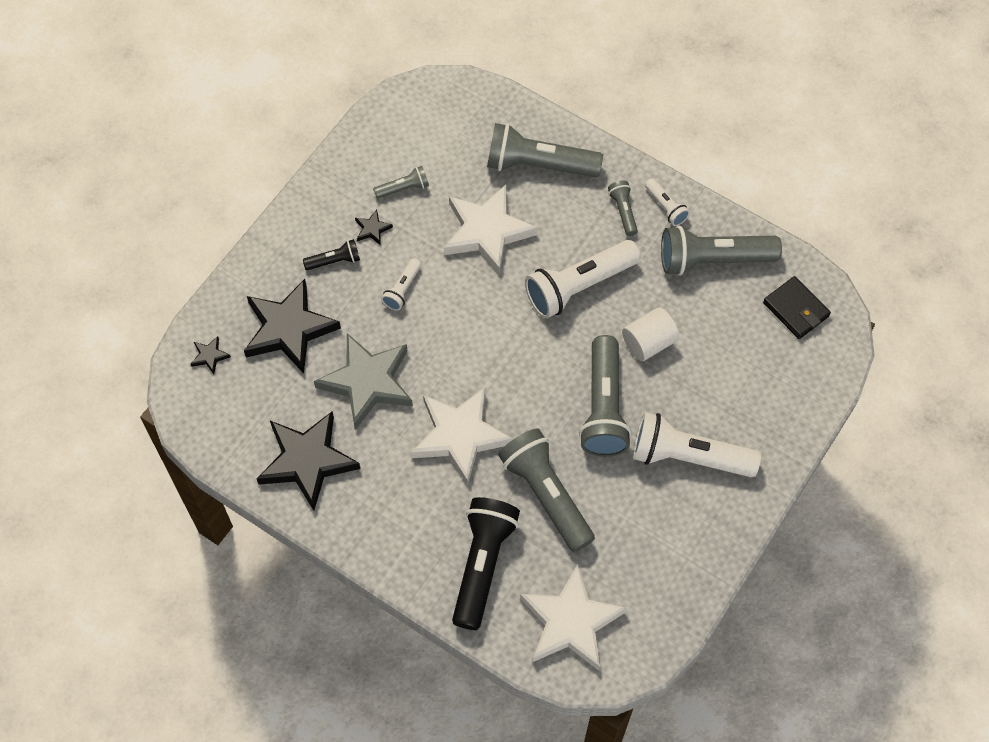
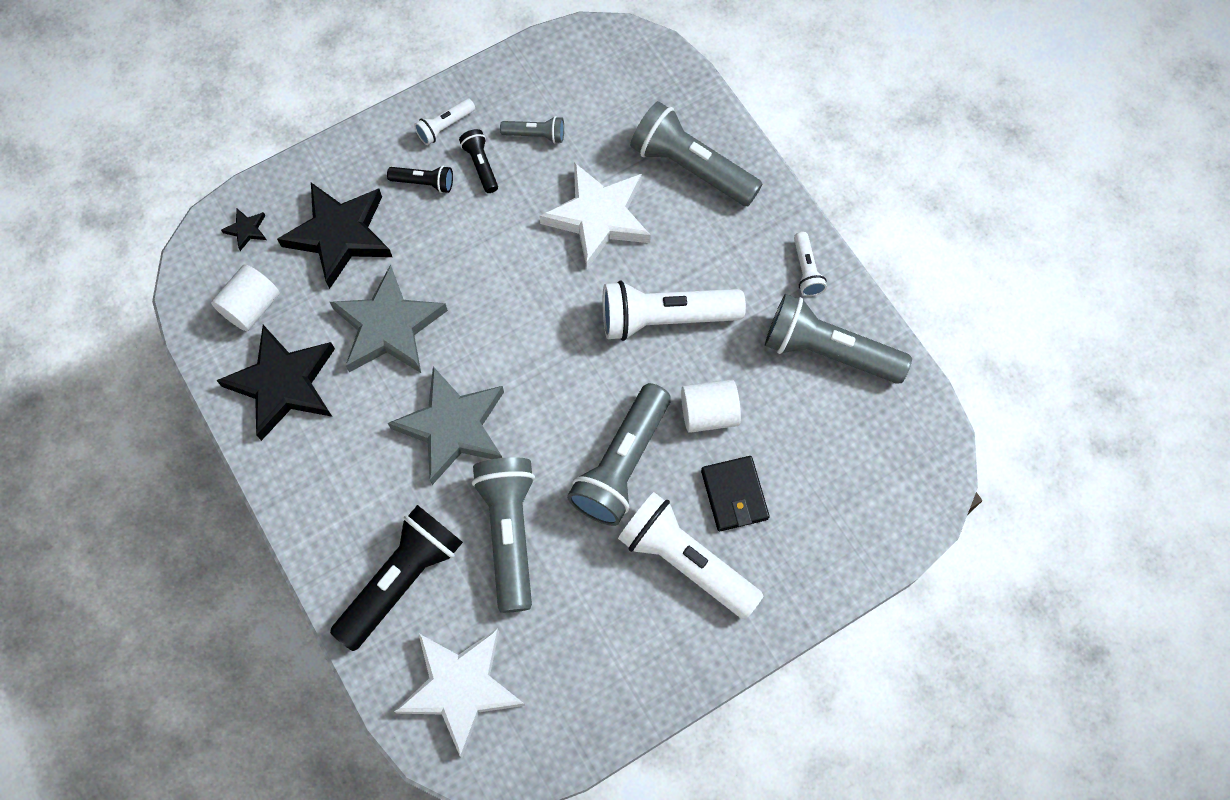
camera: 25 degrees right, 5 degrees up
black star [355,210,393,246] -> black flashlight [459,129,498,193]
white flashlight [381,258,421,311] -> white flashlight moved to [414,99,475,145]
white star [411,387,513,486] -> grey star [388,367,504,485]
grey flashlight [608,181,638,236] -> none
black wallet [763,276,831,339] -> black wallet moved to [701,456,770,531]
none -> white cylinder [211,264,280,331]

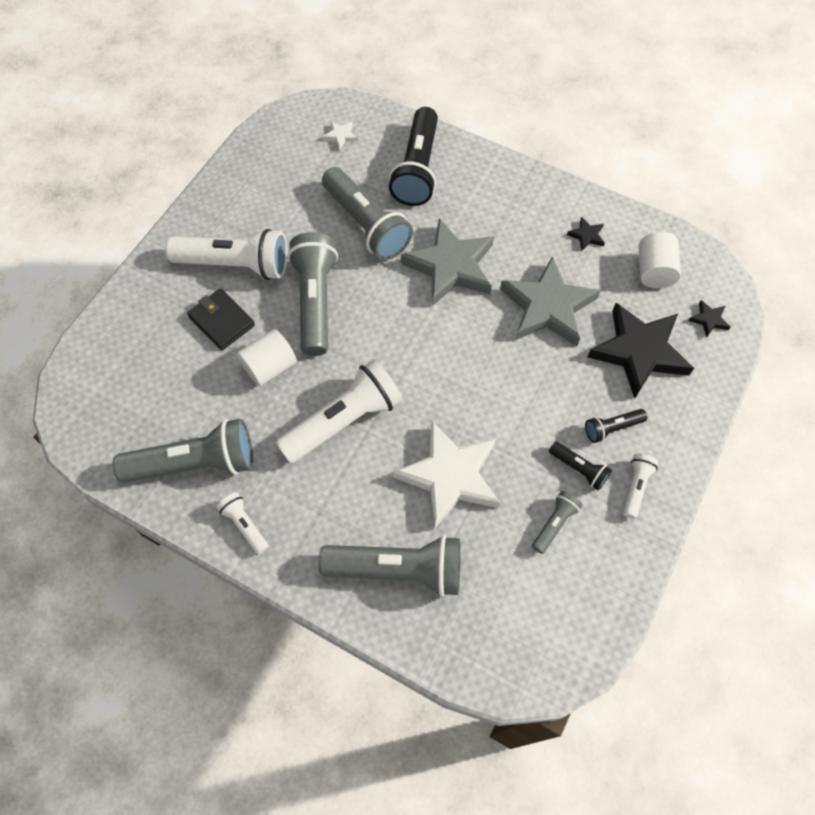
camera: 150 degrees right, 5 degrees down
black star [216,325,335,441] -> black star [567,217,605,251], size x0.40
white star [394,629,526,758] -> white star [322,121,358,151], size x0.40
grey flashlight [500,116,564,144] -> grey flashlight turned 150 degrees clockwise [532,491,582,554]

